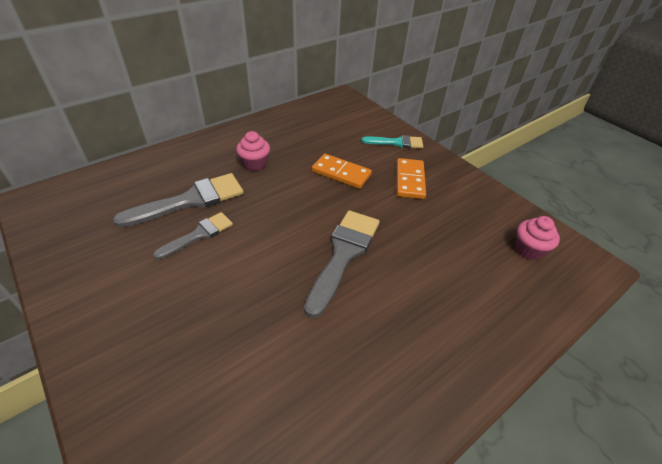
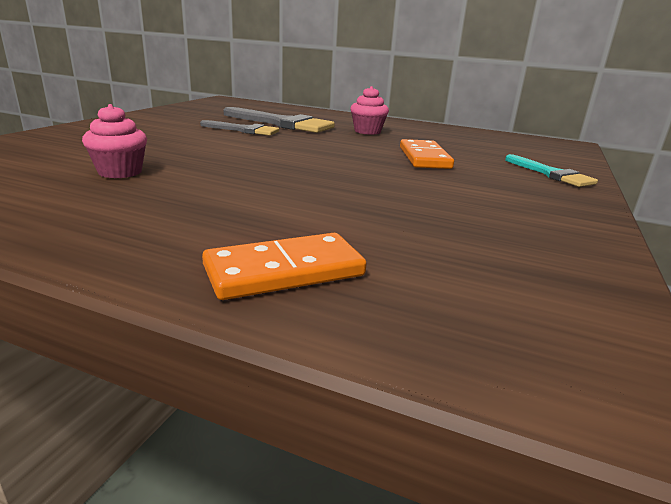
camera: 60 degrees right, 20 degrees down
grey brush [304,210,380,318] -> none
orange domino [397,158,426,199] -> orange domino moved to [202,233,367,300]
pink cupcake [515,216,560,260] -> pink cupcake moved to [82,104,147,178]

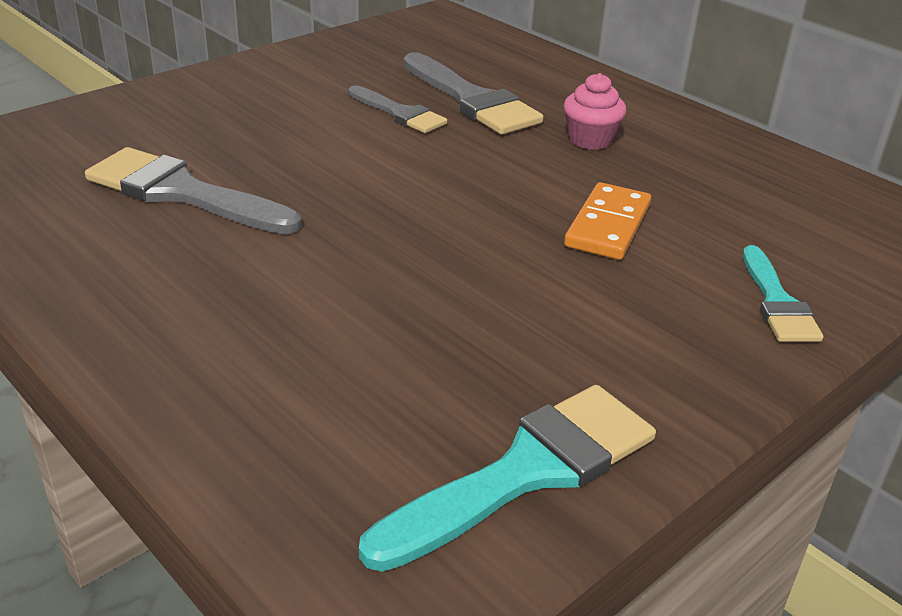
camera: 25 degrees right, 10 degrees up
pink cupcake [82,104,147,178] -> grey brush [85,147,302,234]
orange domino [202,233,367,300] -> none
none -> turquoise brush [359,385,656,572]

